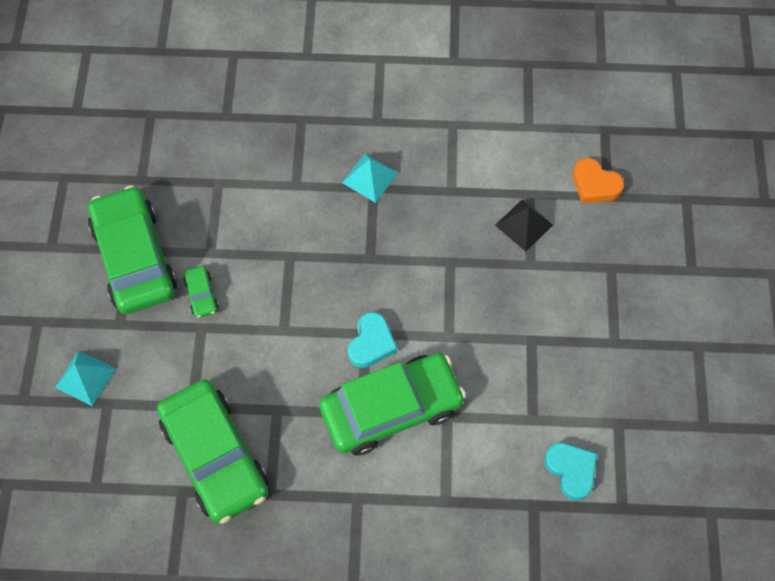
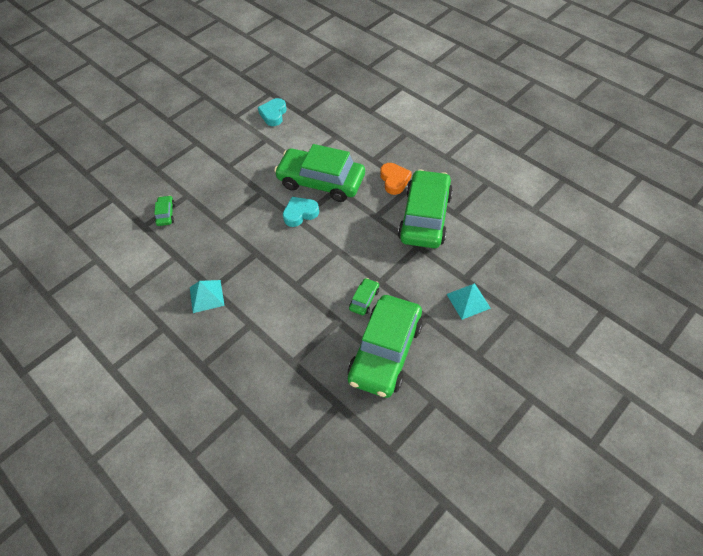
camera: 135 degrees left, 10 degrees down
black pyramid [495,199,553,252] -> green car [154,195,175,226]
orange heart [573,158,624,203] -> orange heart moved to [380,163,412,195]

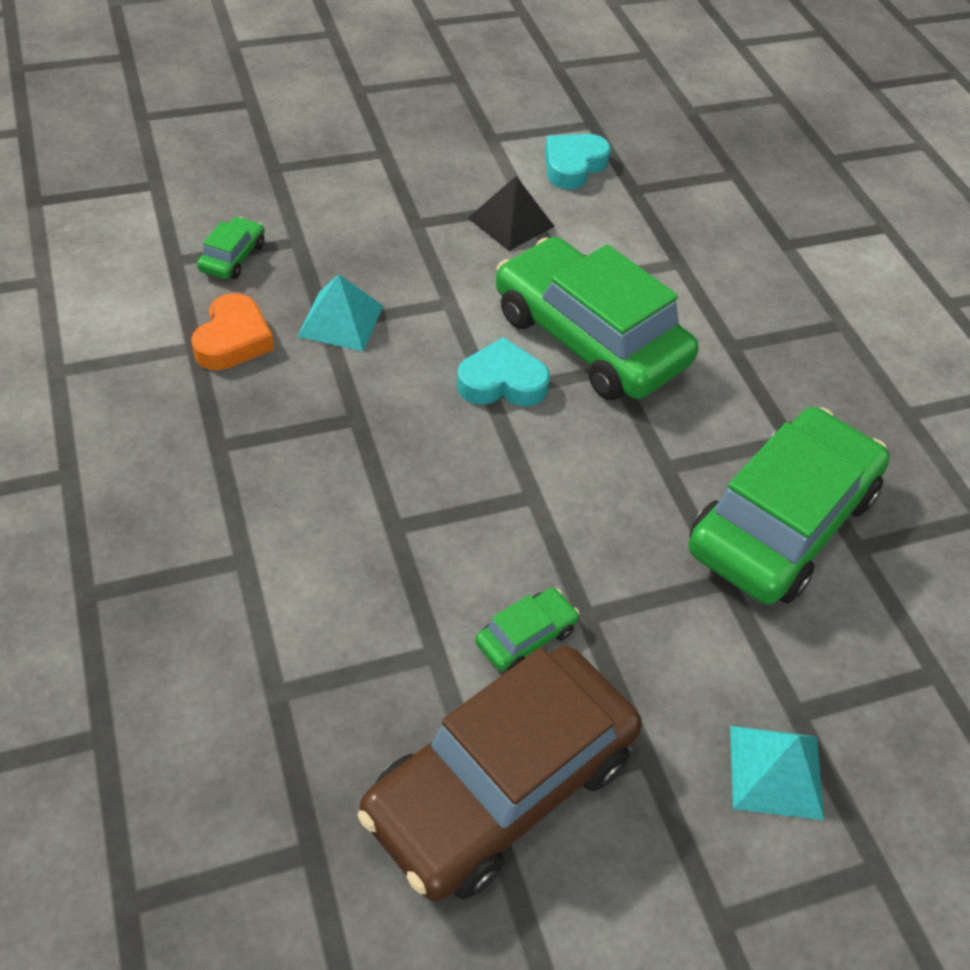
camera: 20 degrees right, 5 degrees down
turquoise pyramid [190,280,225,313] -> turquoise pyramid moved to [297,274,383,351]
green car [348,295,423,398] -> brown car [358,646,642,902]
orange heart [380,163,412,195] -> orange heart moved to [191,293,274,370]
none -> black pyramid [468,176,555,251]

